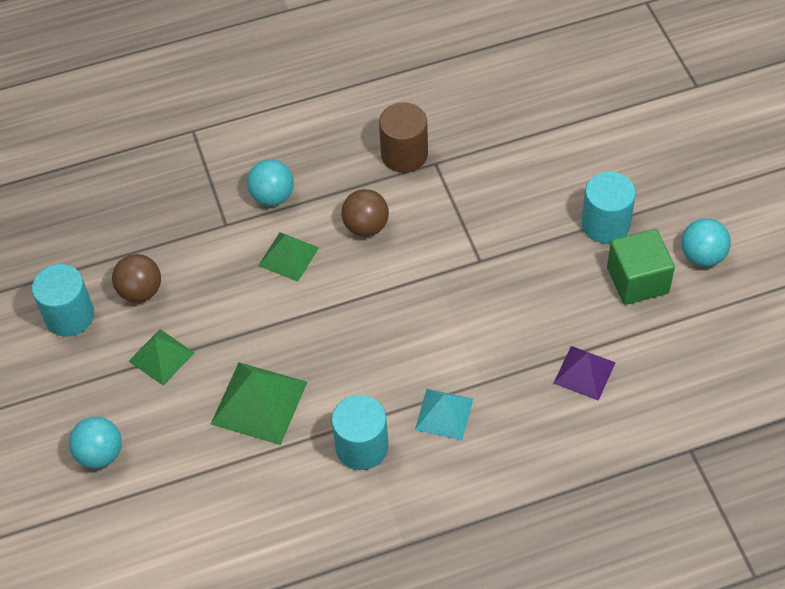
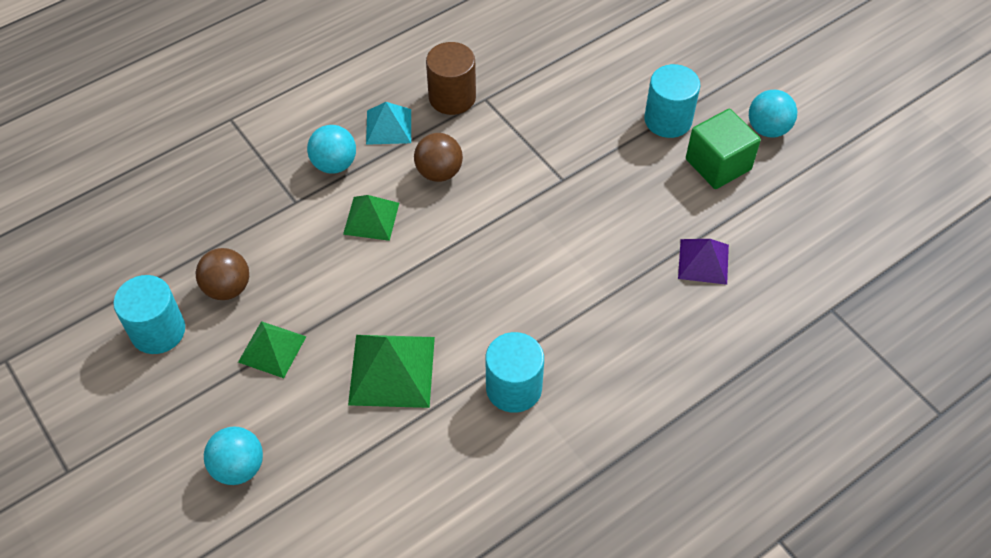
camera: 20 degrees left, 0 degrees up
turquoise pyramid [415,389,473,440] -> turquoise pyramid moved to [366,102,411,145]

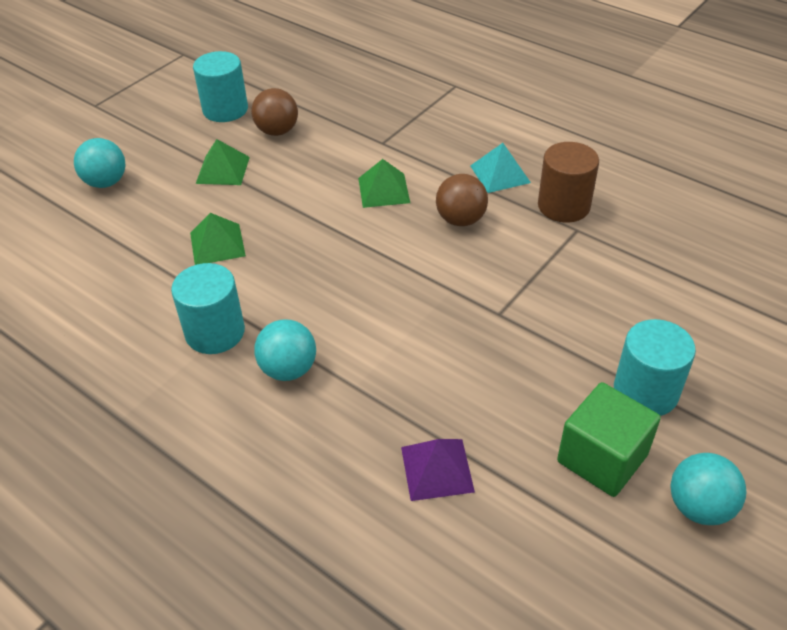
camera: 75 degrees right, 10 degrees down
turquoise ball [307,125,356,174] -> turquoise ball moved to [254,319,316,381]
green pyramid [348,335,435,408] -> green pyramid [190,213,246,265], size x0.64

